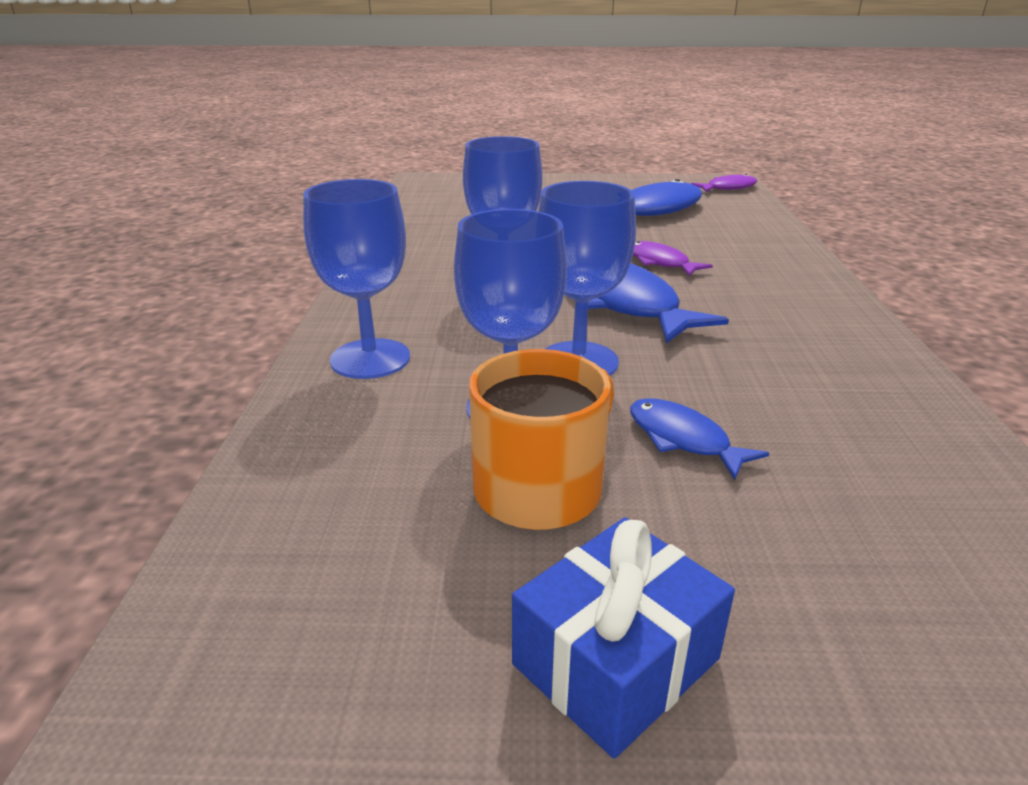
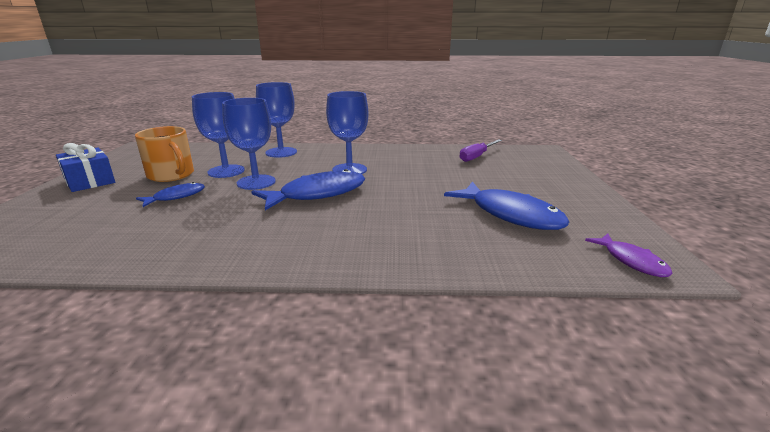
camera: 90 degrees right, 5 degrees down
purple fish [633,241,713,276] -> none
none -> purple screwdriver [460,139,502,162]

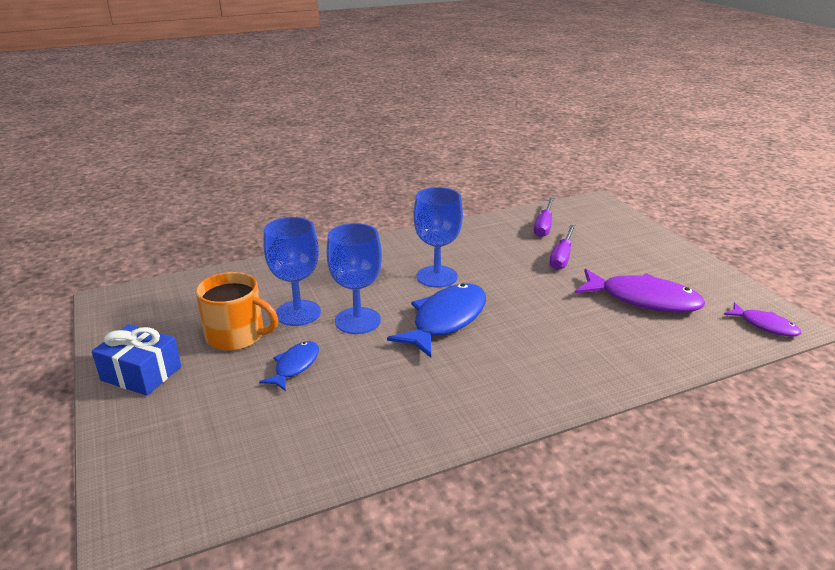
camera: 25 degrees left, 5 degrees up
blue goblet [256,82,297,158] -> none
blue fish [444,181,569,230] -> purple fish [575,268,705,313]
none -> purple screwdriver [550,225,575,270]

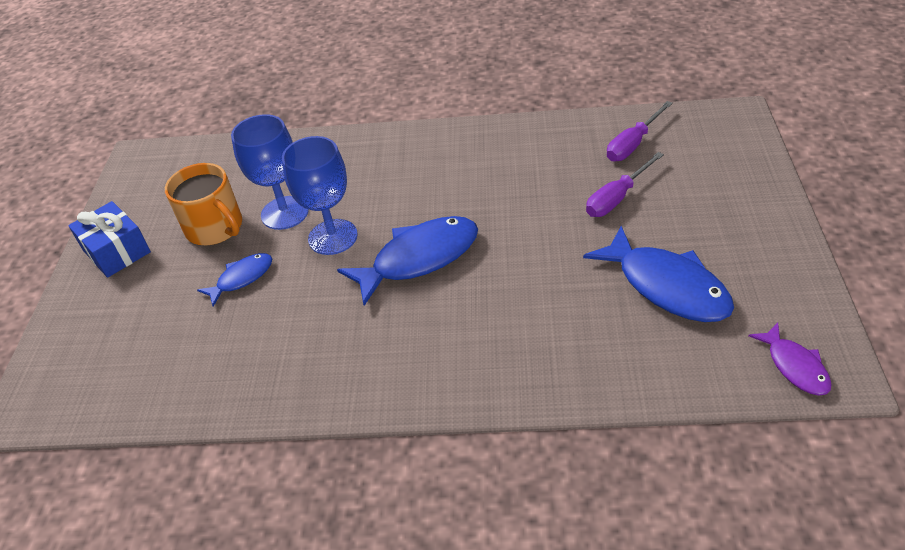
camera: 30 degrees right, 15 degrees up
blue goblet [413,187,463,288] -> none
purple fish [575,268,705,313] -> blue fish [583,226,734,322]

